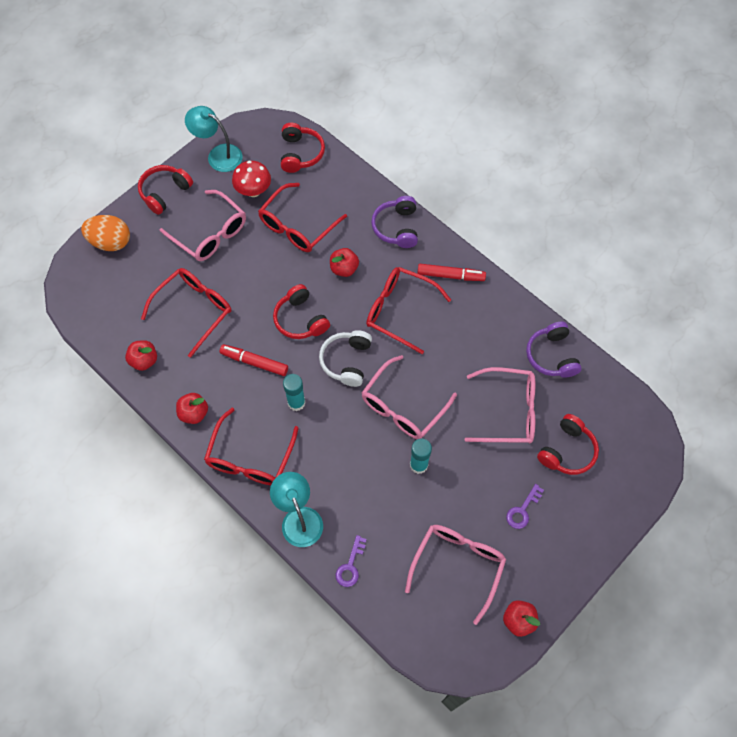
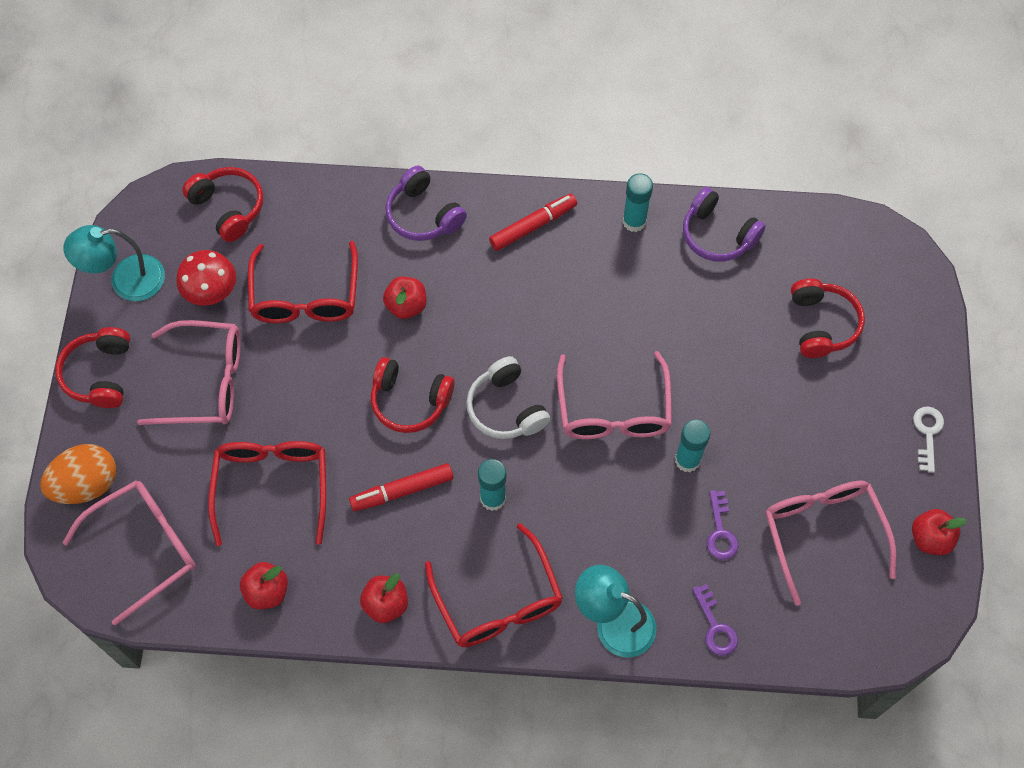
camera: 40 degrees left, 0 degrees up
red glasses [366,267,451,354] -> none
pink glasses [465,367,535,443] -> pink glasses moved to [63,480,196,626]
purple key [506,484,544,529] -> purple key moved to [707,490,739,560]
none -> turquoise glue stick [623,173,653,232]
none -> white key [913,407,944,473]

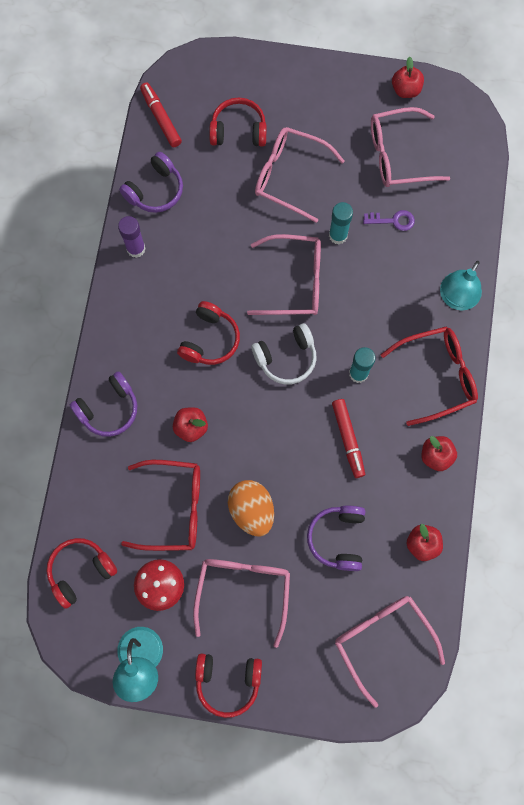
camera: 85 degrees left, 10 degrees up
orange egg [40,444,116,504] -> orange egg moved to [228,480,274,537]
red glasses [208,441,326,546] -> purple headphones [307,506,365,571]
red headphones [371,357,455,433] -> red headphones moved to [177,301,240,365]
red marker [489,194,577,251] -> red marker moved to [140,82,182,147]
turquoise glue stick [623,173,653,232] -> purple glue stick [118,216,146,258]
purple key [692,584,738,656] -> none
white key [913,407,944,473] -> none
none -> pink glasses [255,127,345,223]

